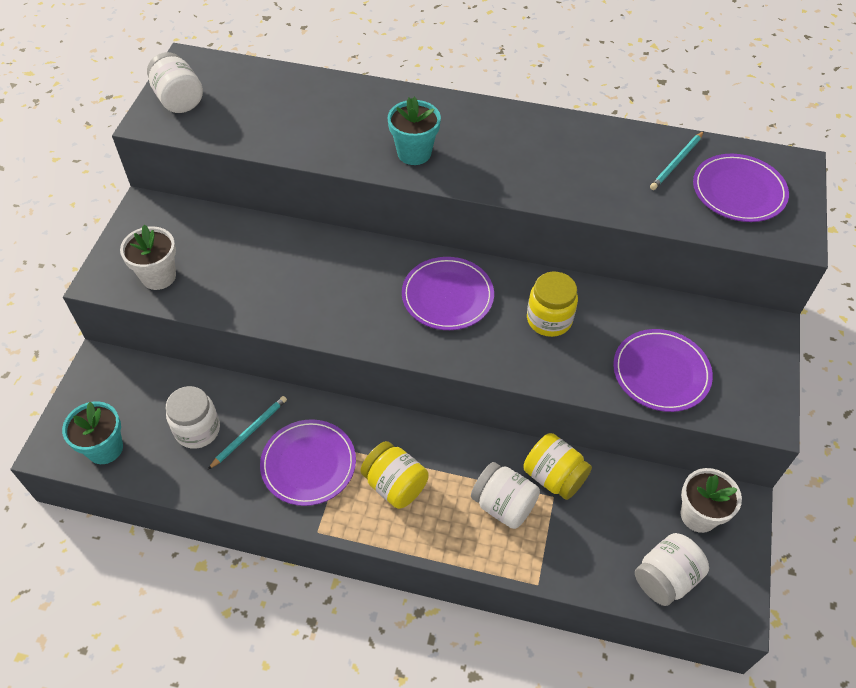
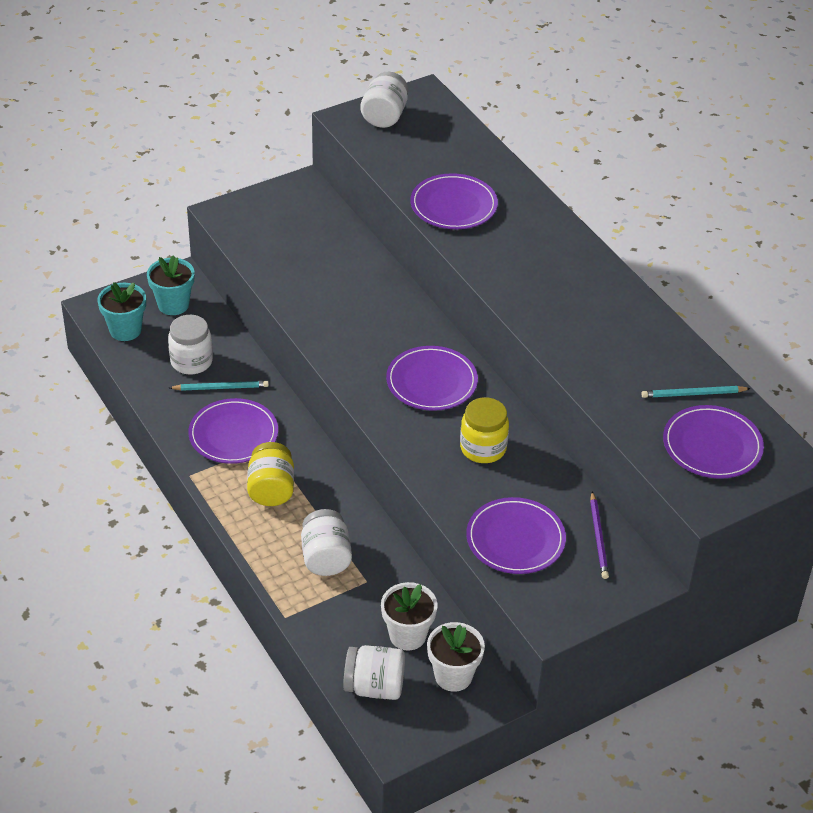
camera: 45 degrees right, 10 degrees down
white flower pot [120,224,176,290] -> white flower pot moved to [381,582,438,651]
turquoise flower pot [387,96,441,165] -> turquoise flower pot moved to [147,255,195,315]
yellow jar [523,433,592,500] -> none
none -> purple plate [410,173,498,229]
none -> purple pencil [590,492,609,579]

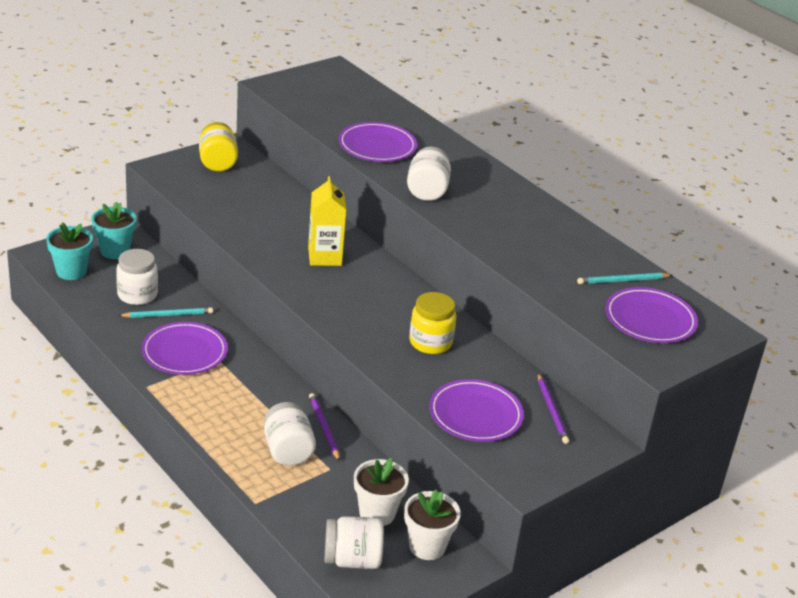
camera: 10 degrees left, 10 degrees down
yellow jar [247,442,294,506] -> yellow jar moved to [199,122,238,171]
white jar [361,72,408,128] -> white jar moved to [407,147,451,201]
purple plate [386,346,478,411] -> none
none -> yellow carton [308,176,346,266]
none -> purple pencil [309,393,340,461]

